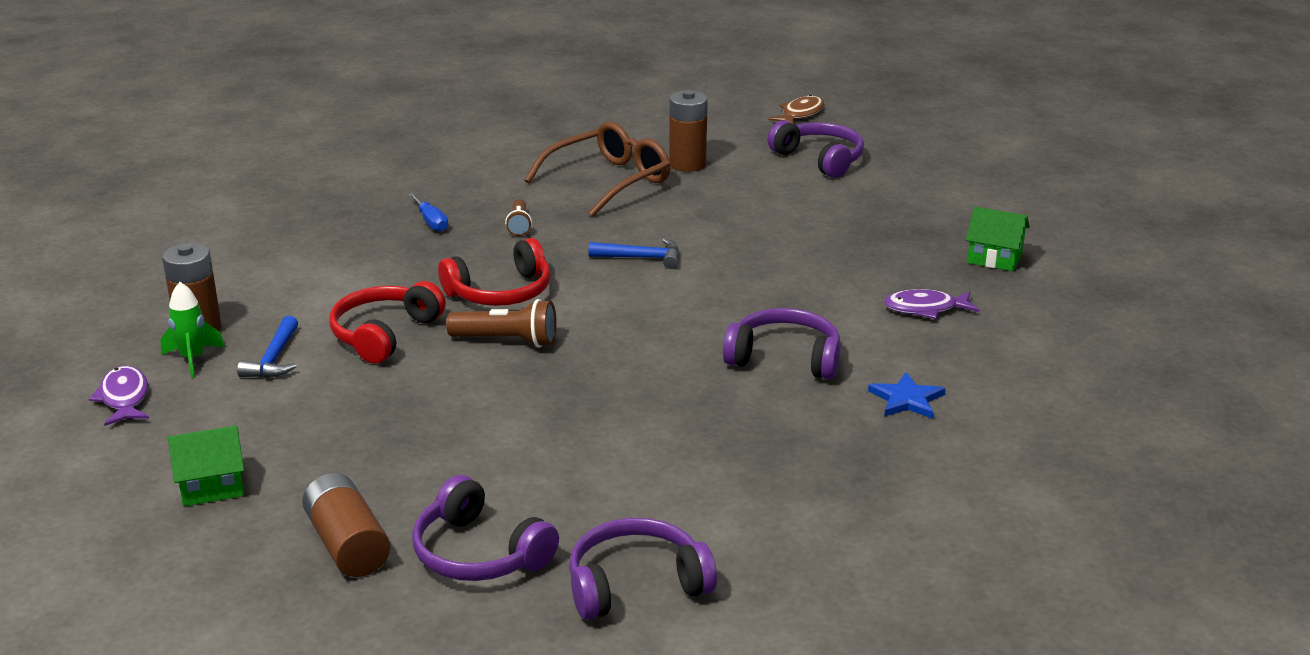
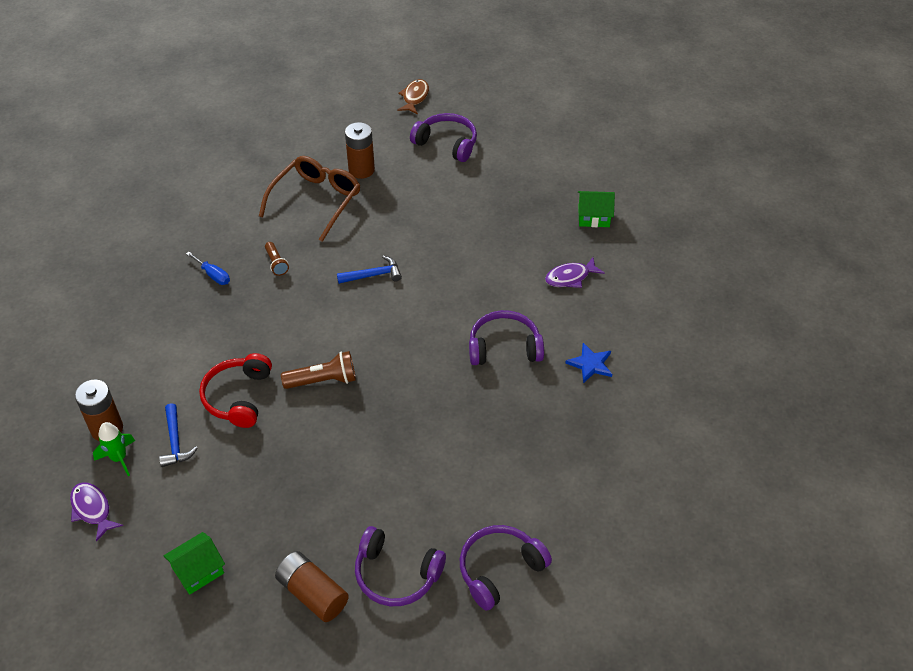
camera: 20 degrees left, 20 degrees up
red headphones [438,238,551,306] -> none

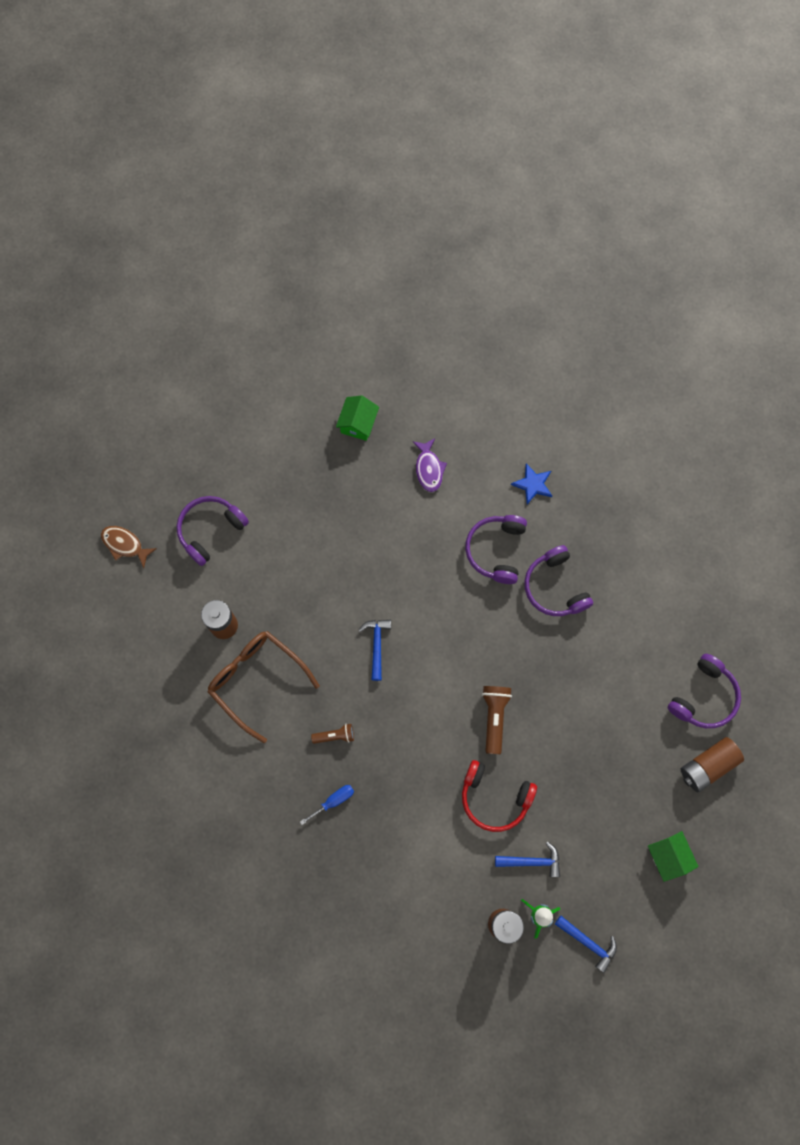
camera: 75 degrees left, 25 degrees up
purple fish [70,482,123,542] -> blue hammer [555,916,617,973]
purple headphones [460,525,552,611] -> purple headphones moved to [524,545,593,616]

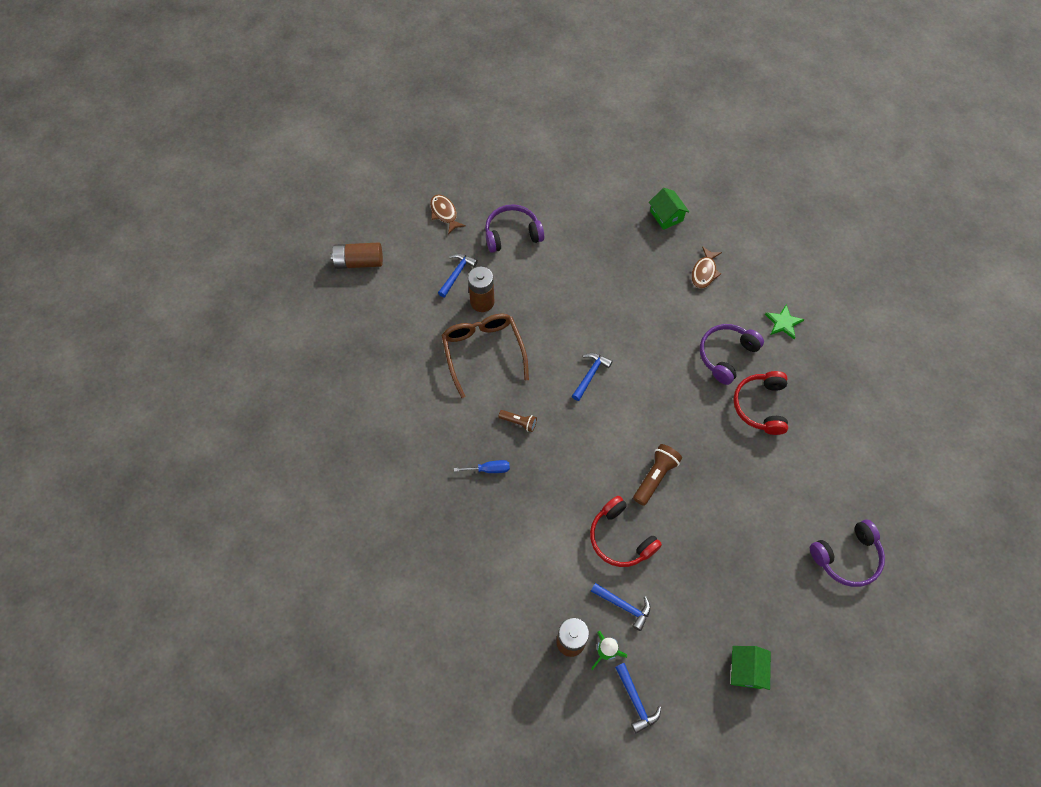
camera: 30 degrees right, 10 degrees down
green house [336,395,379,441] -> green house turned 75 degrees counterclockwise [649,188,689,230]
purple fish [412,438,447,492] -> brown fish [692,246,722,289]
blue star [511,464,552,504] -> green star [765,304,805,339]
purple headphones [524,545,593,616] -> red headphones [733,371,788,435]
brown battery [680,737,744,792] -> brown battery moved to [331,242,383,269]
none -> blue hammer [438,253,478,298]

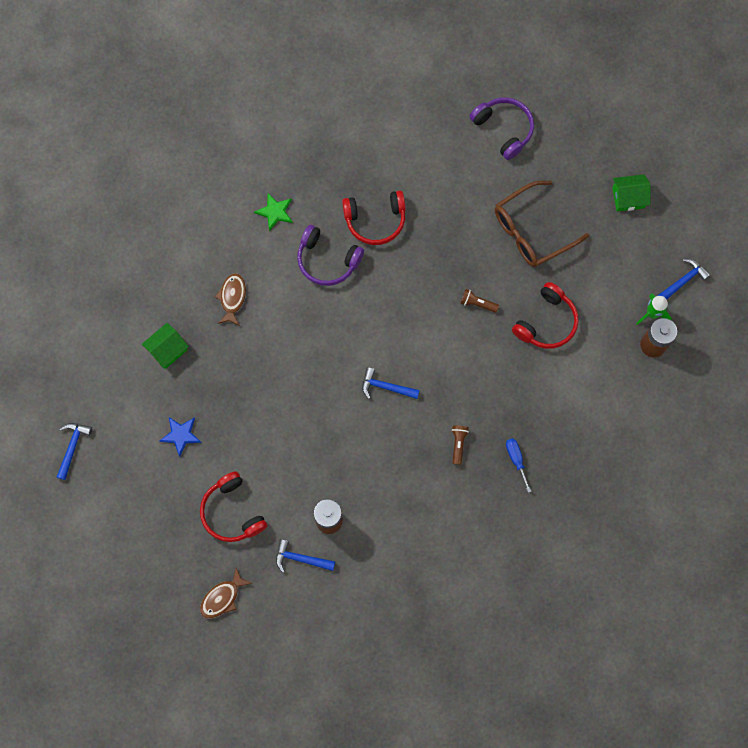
camera: 105 degrees left, 10 degrees up
brown battery [331,242,383,269] -> none
brown glasses [441,314,529,398] -> brown glasses moved to [495,181,589,267]
purple headphones [485,204,544,253] -> red headphones [200,471,267,542]
blue hammer [591,583,651,631] -> blue hammer moved to [56,423,92,480]
brown flashlight [633,444,682,506] -> brown flashlight [460,289,499,313], size x0.62
brown fish [692,246,722,289] -> brown fish turned 90 degrees counterclockwise [215,273,246,326]
none -> blue star [159,417,202,457]

